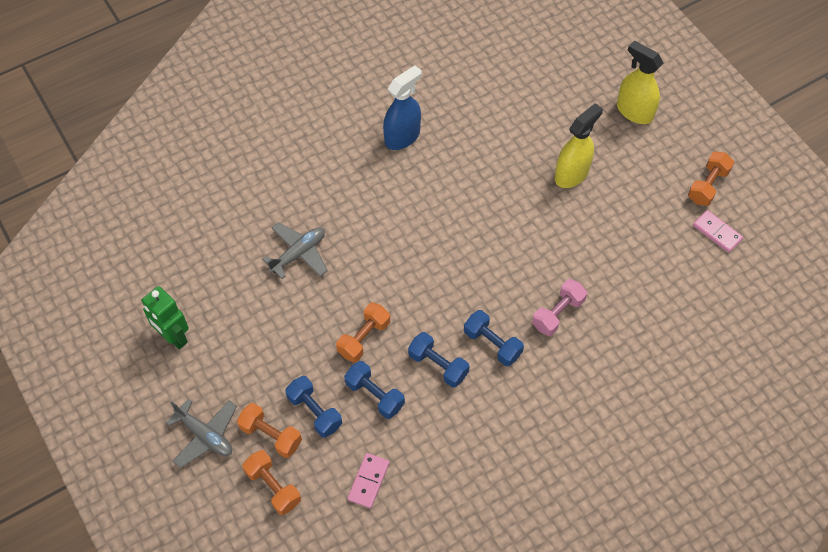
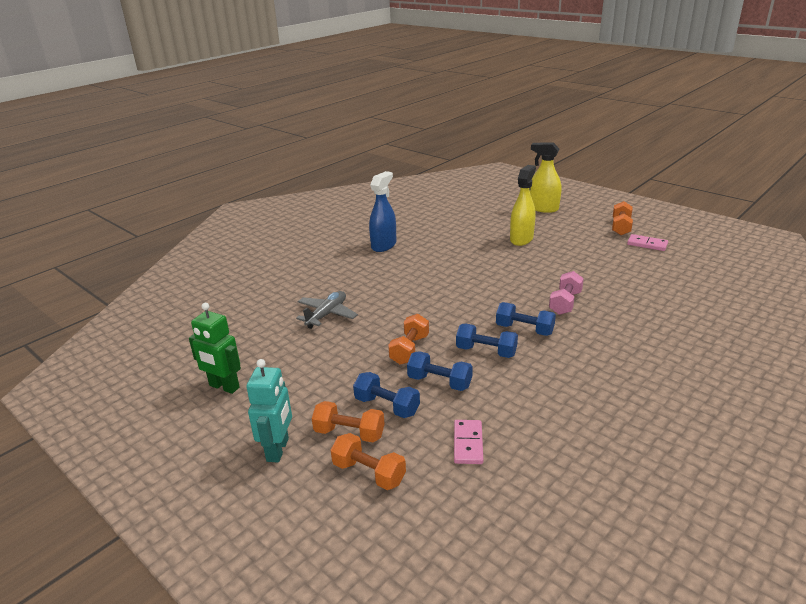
camera: 15 degrees left, 30 degrees down
grey plane [166,399,237,468] -> turquoise robot [246,359,292,463]

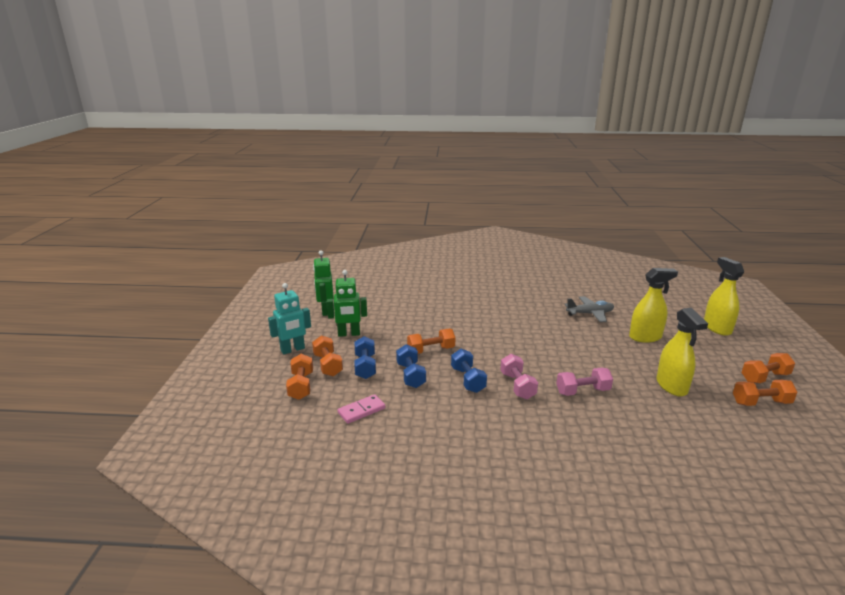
camera: 50 degrees right, 5 degrees down
grey plane [296,291,358,329] -> grey plane moved to [565,296,614,322]
blue spray bottle [369,171,396,252] -> none
blue dumbbell [496,302,556,336] -> pink dumbbell [500,354,538,399]
pink domino [627,234,668,251] -> orange dumbbell [733,380,797,406]
none -> green robot [327,270,367,337]
none -> yellow spray bottle [656,308,708,396]

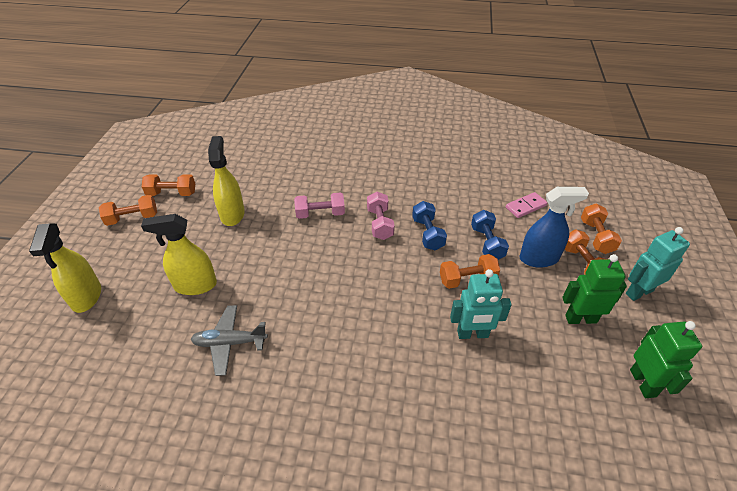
camera: 175 degrees left, 20 degrees up
blue dumbbell [354,336,376,379] -> blue spray bottle [519,187,589,268]
none -> turquoise robot [450,269,512,339]

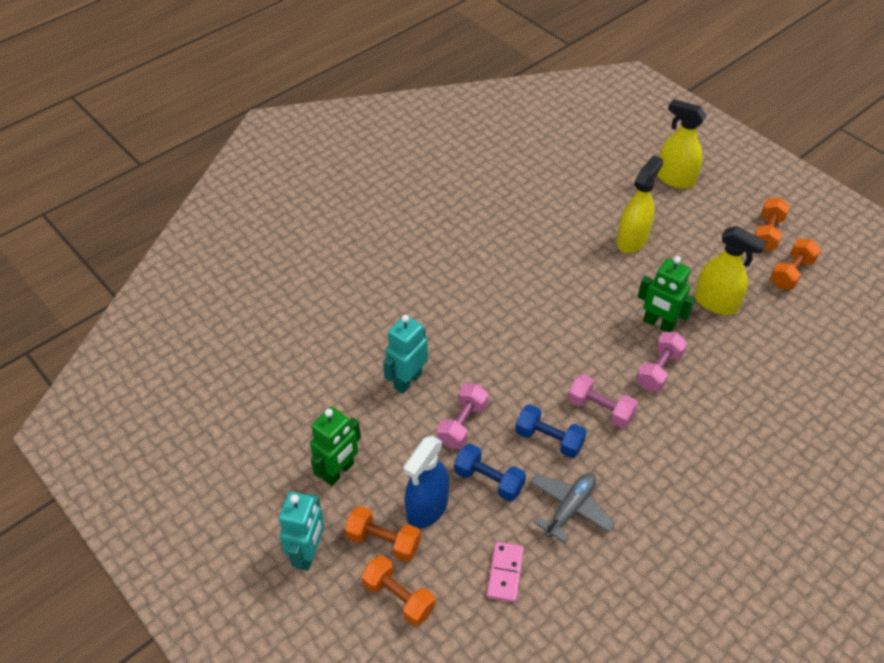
camera: 130 degrees right, 5 degrees up
grey plane [191,305,268,376] -> grey plane moved to [531,473,615,543]
orange dumbbell [440,254,500,289] -> pink dumbbell [437,384,488,449]
green robot [630,321,702,398] -> green robot moved to [638,256,695,332]

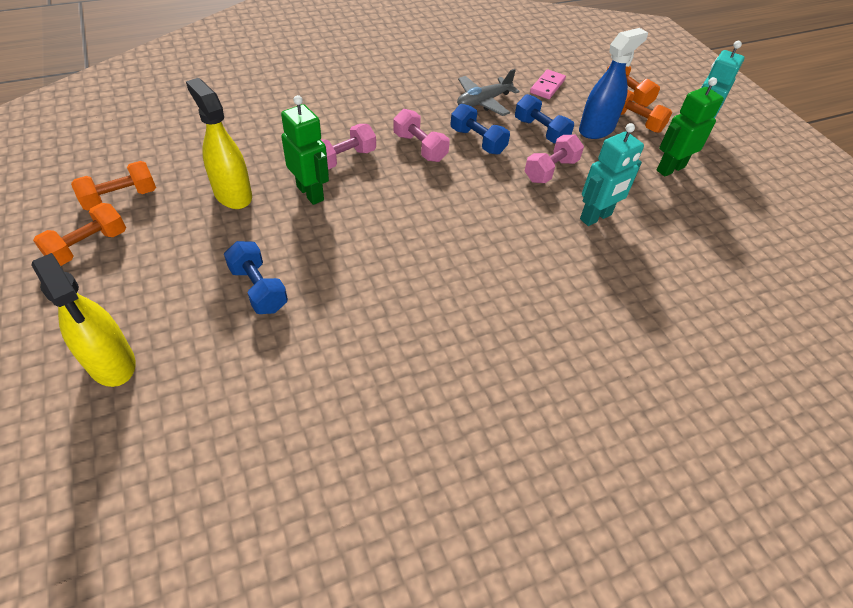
camera: 165 degrees left, 0 degrees up
yellow spray bottle [616,156,663,253] -> blue dumbbell [224,241,288,314]

